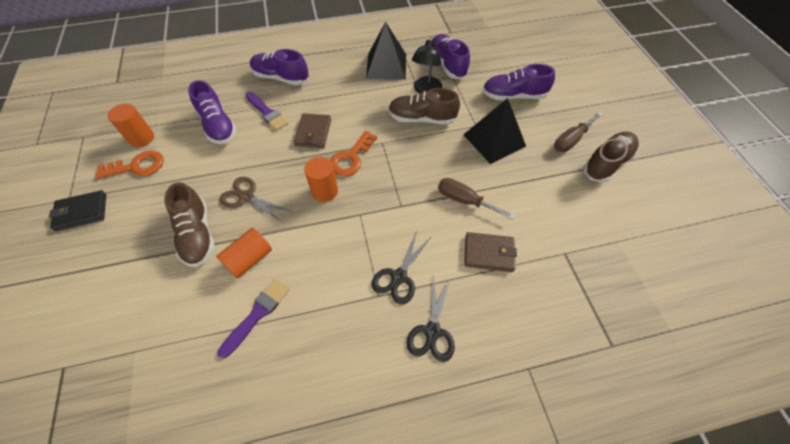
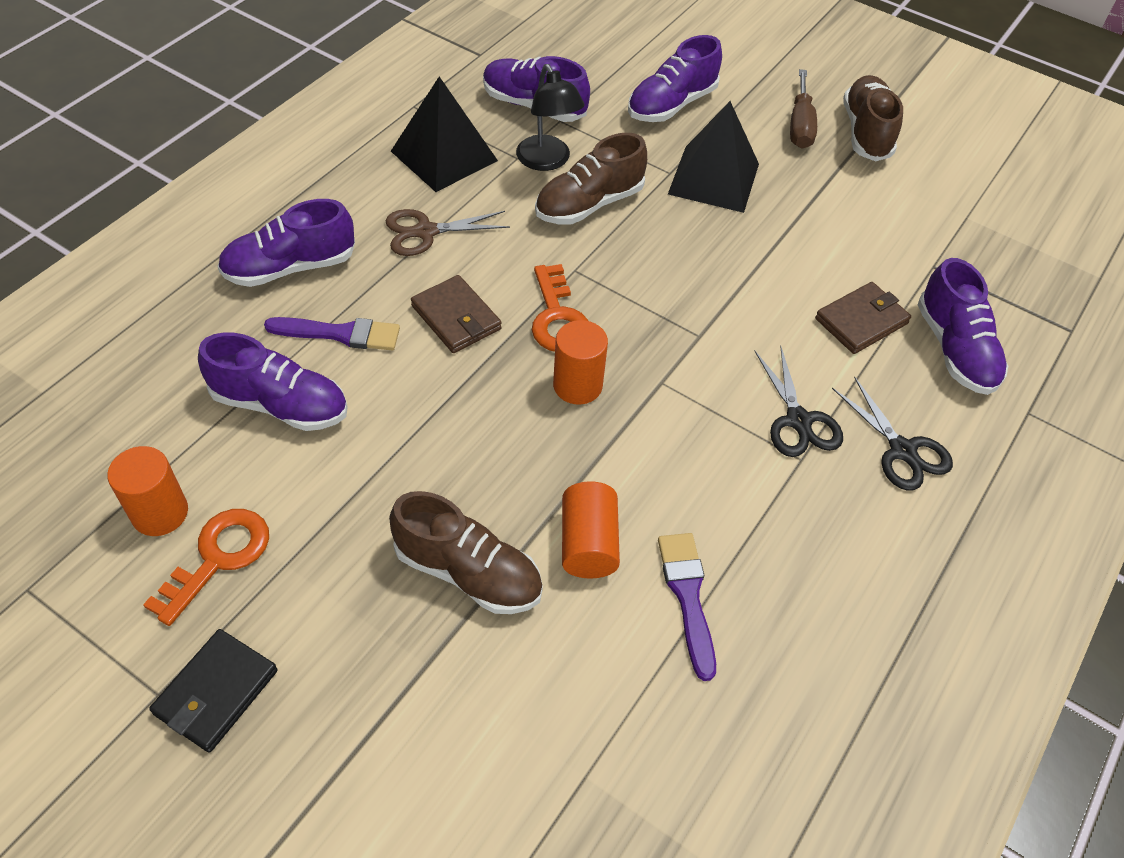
camera: 45 degrees left, 5 degrees down
brown scissors [220,177,291,222] -> brown scissors moved to [386,209,510,256]
brown screwdriver [438,178,516,220] -> none
none -> purple shoe [918,258,1008,395]

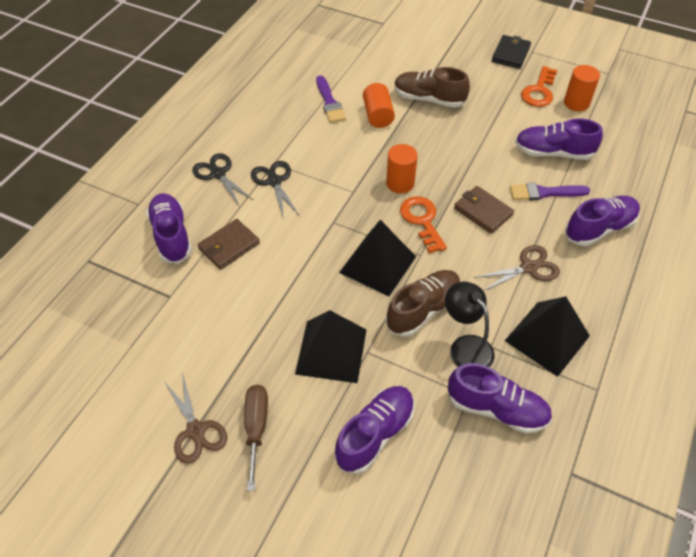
camera: 175 degrees right, 0 degrees up
brown shoe [843,75,903,161] -> brown scissors [164,373,227,464]
none -> black pyramid [339,220,416,296]

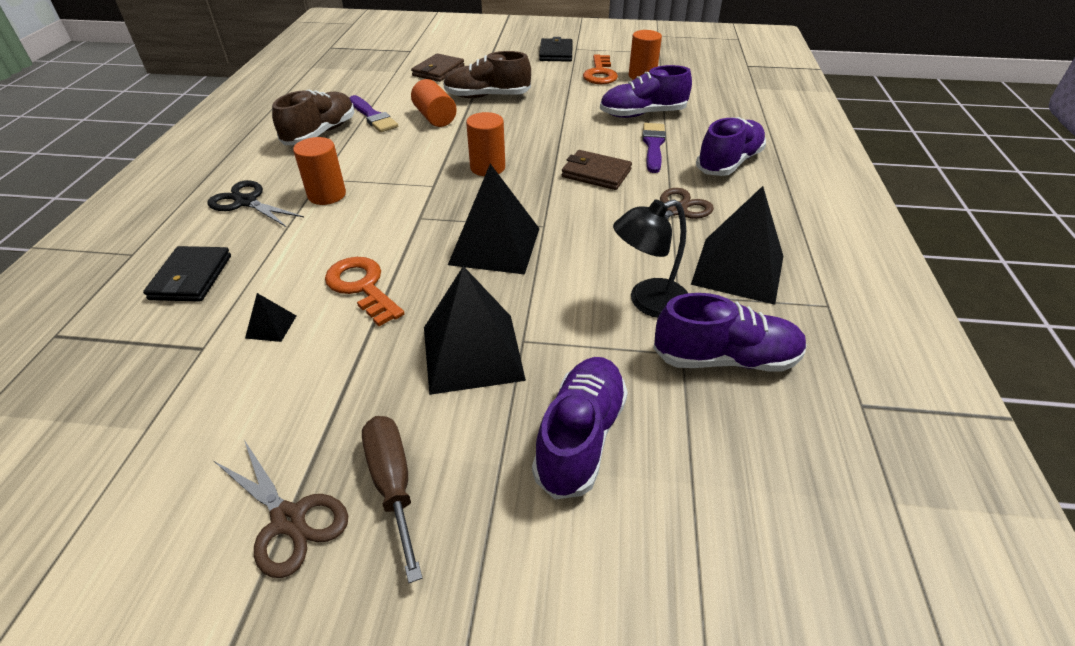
camera: 20 degrees left, 10 degrees down
purple shoe [146,193,192,264] -> black wallet [143,246,231,302]
brown wallet [198,219,260,270] -> brown wallet moved to [411,53,464,82]
black scissors [251,161,299,217] -> orange cylinder [293,137,346,205]
brown shoe [386,270,461,337] -> brown shoe moved to [272,90,355,145]
orange key [400,196,447,253] -> orange key moved to [325,257,404,326]
black lamp [445,281,494,367] -> black lamp turned 60 degrees counterclockwise [613,199,688,318]
purple brush [510,183,590,200] -> purple brush turned 120 degrees clockwise [642,123,666,173]
none -> black pyramid [245,293,296,342]

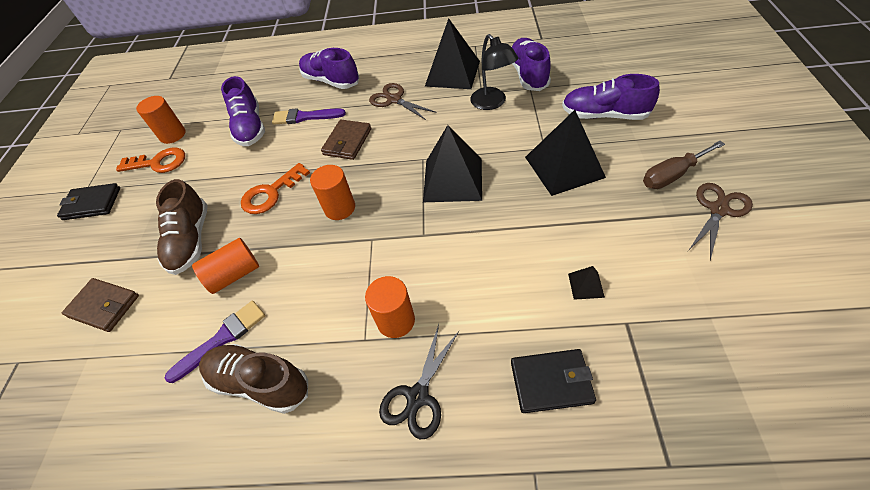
camera: 90 degrees left, 10 degrees up
orange key [325,257,404,326] -> orange key moved to [241,163,310,214]

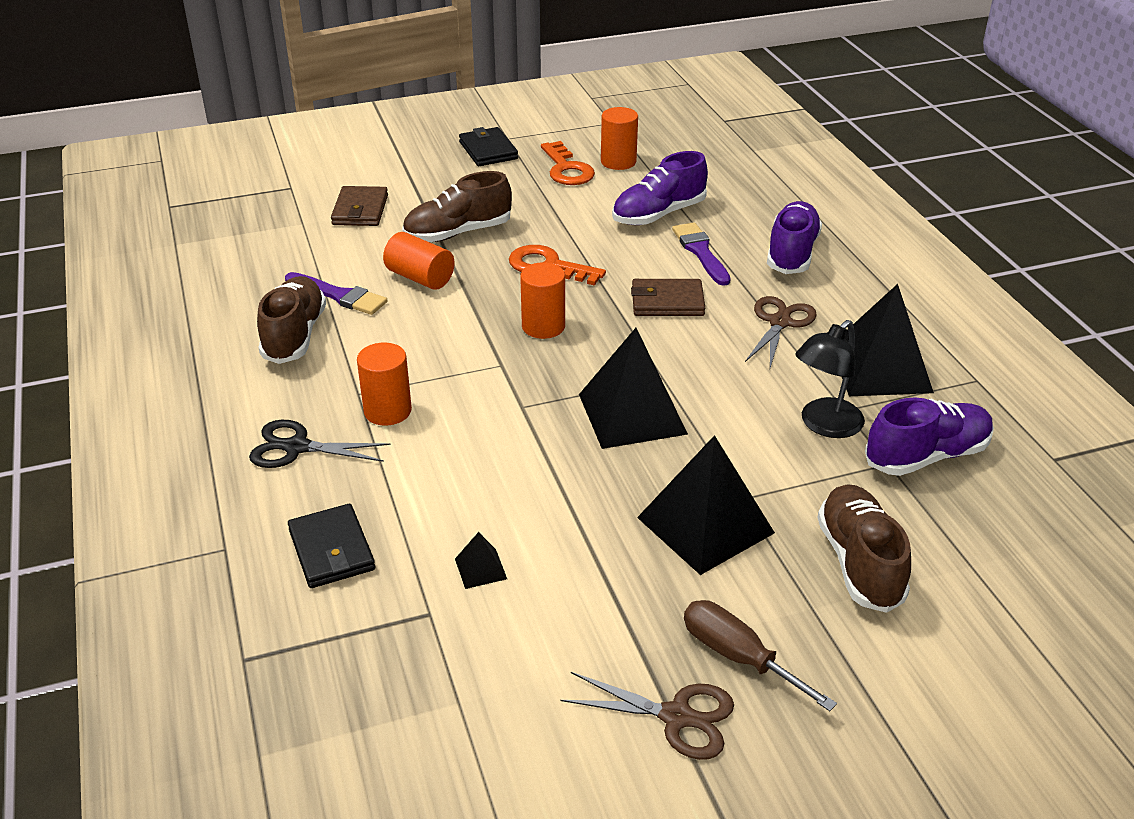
camera: 65 degrees right, 15 degrees down
purple shoe [562,74,660,120] -> brown shoe [817,484,911,613]

